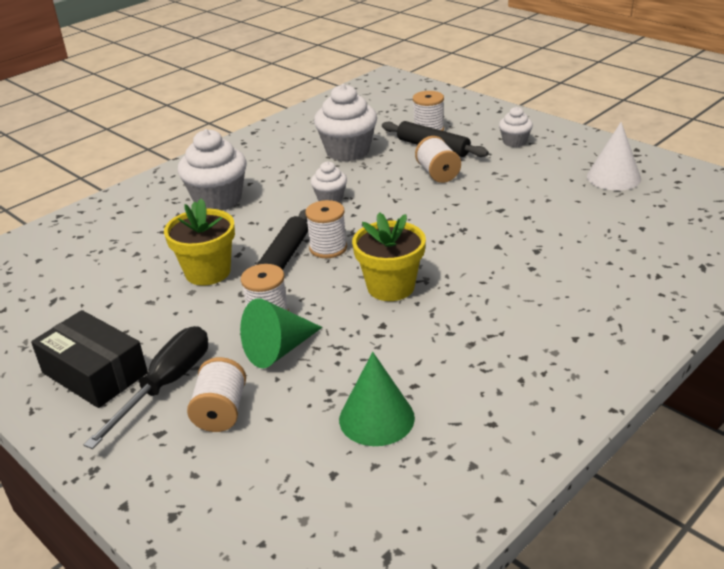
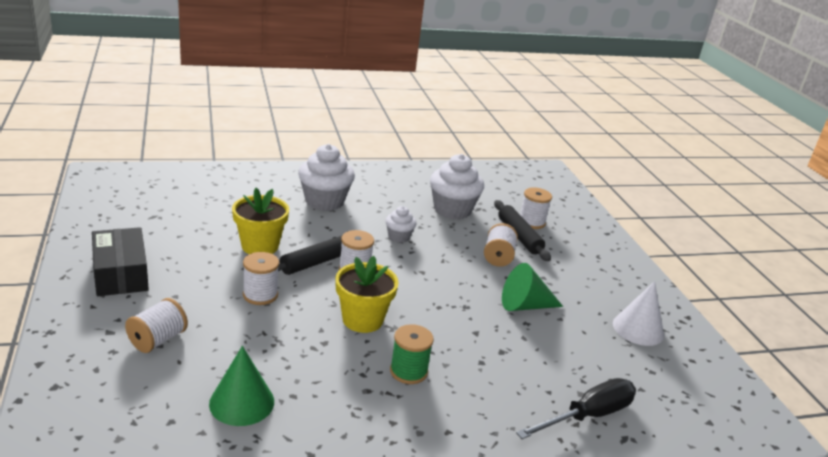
camera: 25 degrees right, 5 degrees down
black screwdriver [84,326,208,449] -> black screwdriver moved to [516,378,636,439]
green cone [240,298,323,368] -> green cone moved to [502,263,563,311]
white cupcake [499,107,533,147] -> none
none -> green spool [390,324,434,384]

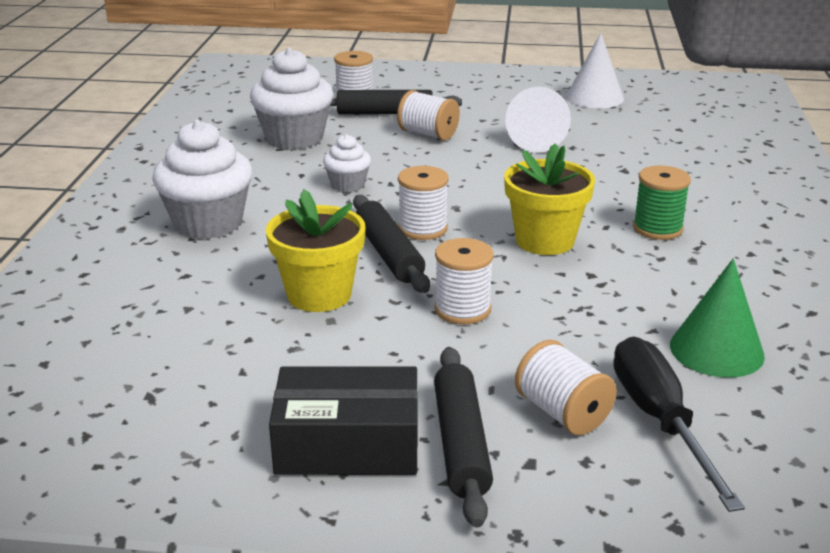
camera: 65 degrees left, 0 degrees up
green cone [502,263,563,311] -> white cone [505,87,571,153]
black screwdriver [516,378,636,439] -> black screwdriver moved to [613,336,745,512]
none -> black rolling pin [434,347,493,528]

